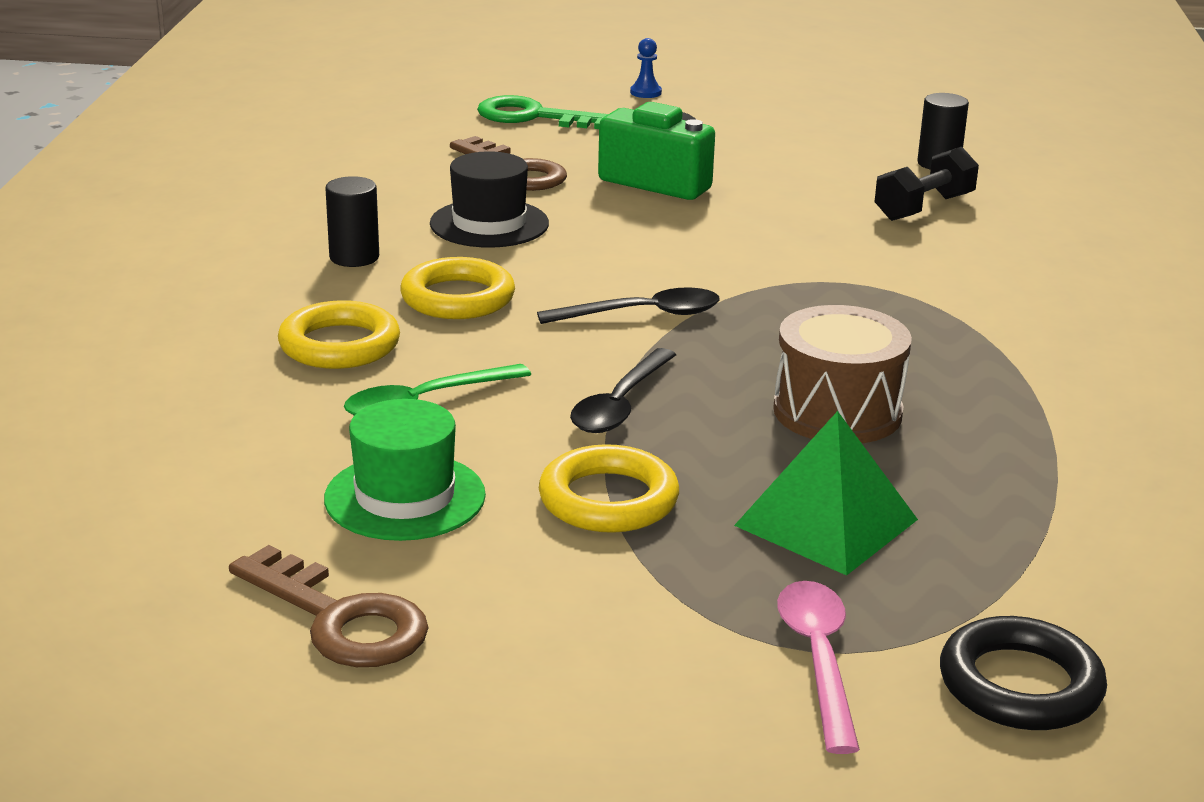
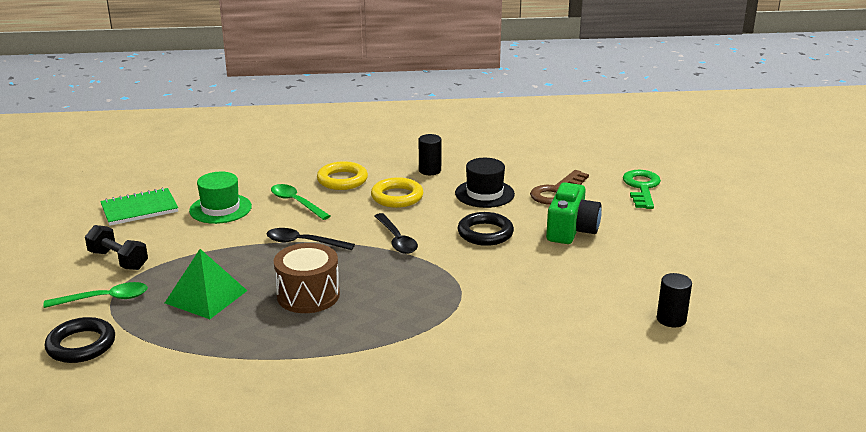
camera: 80 degrees right, 0 degrees up
brown key [229,545,429,667] -> green notebook [100,188,178,226]
yellow ring [539,444,679,533] -> none
blue pawn [630,38,662,98] -> none
pink spoon [777,581,860,754] -> green spoon [43,282,148,308]
black dumbbell [875,147,979,221] -> black dumbbell moved to [85,225,148,270]
none -> black ring [457,212,514,246]

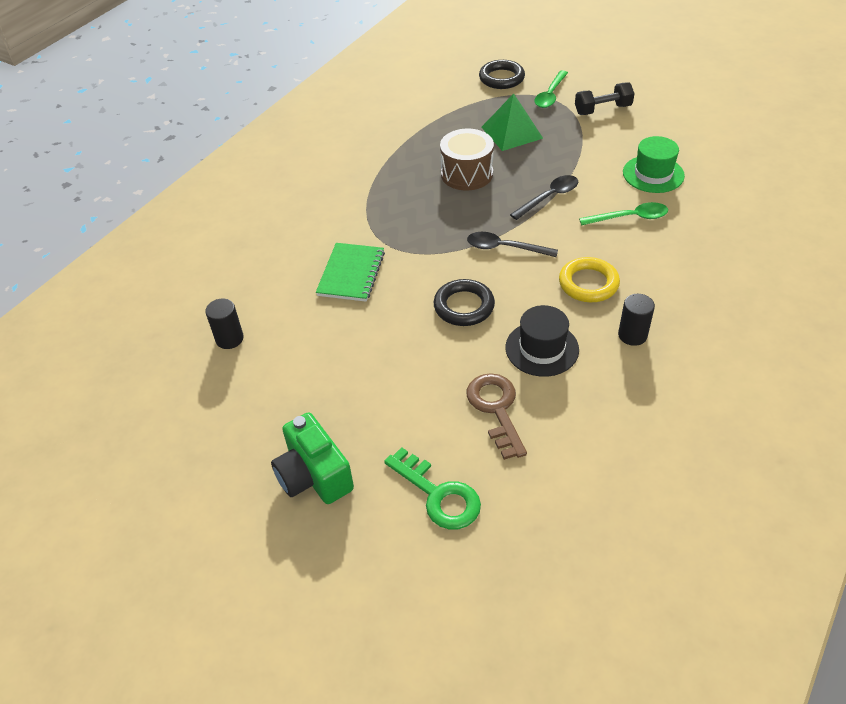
camera: 130 degrees right, 20 degrees up
green notebook [100,188,178,226] -> green notebook moved to [316,243,385,302]
yellow ring [317,161,368,190] -> none
green camera [546,182,602,244] -> green camera moved to [271,412,354,504]

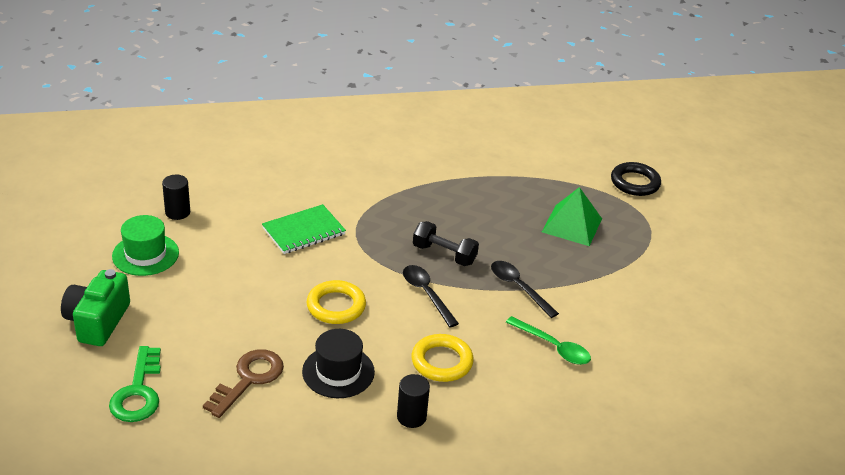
camera: 40 degrees right, 10 degrees down
black ring [434,279,495,326] -> yellow ring [307,280,366,324]
brown drum [440,129,494,190] -> none
black spoon [510,175,578,220] -> black spoon turned 135 degrees counterclockwise [491,261,559,318]
green spoon [534,70,568,108] -> none
black dumbbell [575,83,635,115] -> black dumbbell moved to [413,221,479,266]
green hat [623,136,685,193] -> green hat moved to [112,215,179,276]

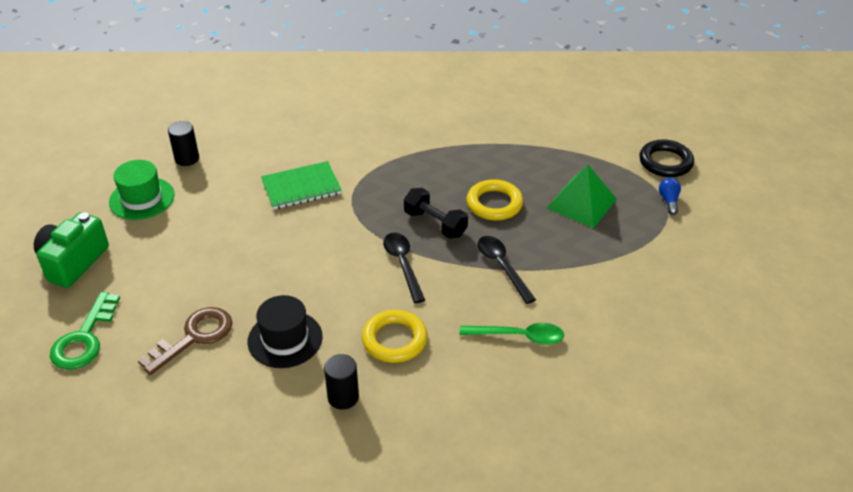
camera: 15 degrees right, 5 degrees up
yellow ring [307,280,366,324] -> yellow ring moved to [467,179,523,220]
green spoon [506,316,591,365] -> green spoon turned 45 degrees counterclockwise [460,323,564,345]
none -> blue light bulb [659,178,681,215]

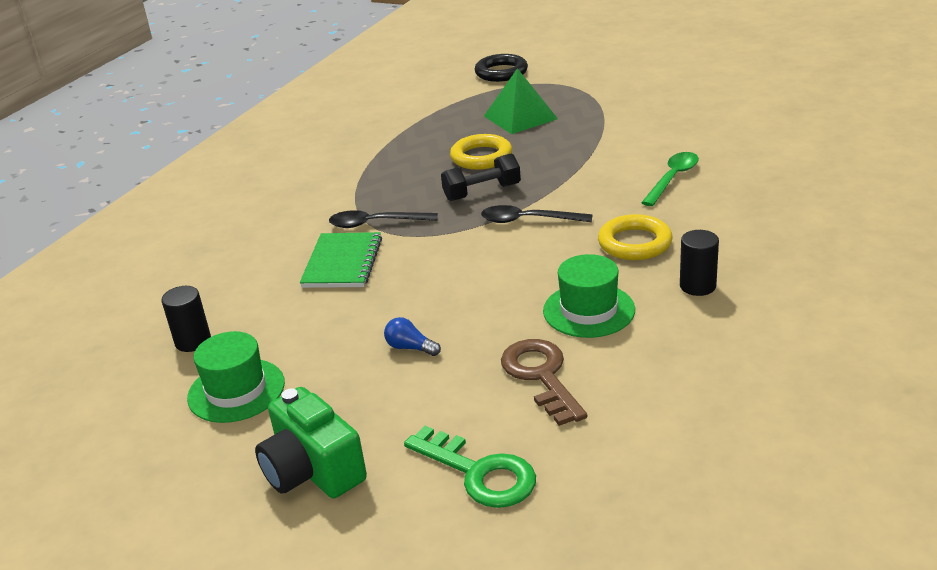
camera: 60 degrees left, 10 degrees down
black hat [248,295,323,368] -> green hat [543,254,635,338]
black spoon [477,236,536,304] -> black spoon moved to [329,210,438,228]
blue light bulb [659,178,681,215] -> blue light bulb moved to [384,317,441,356]

